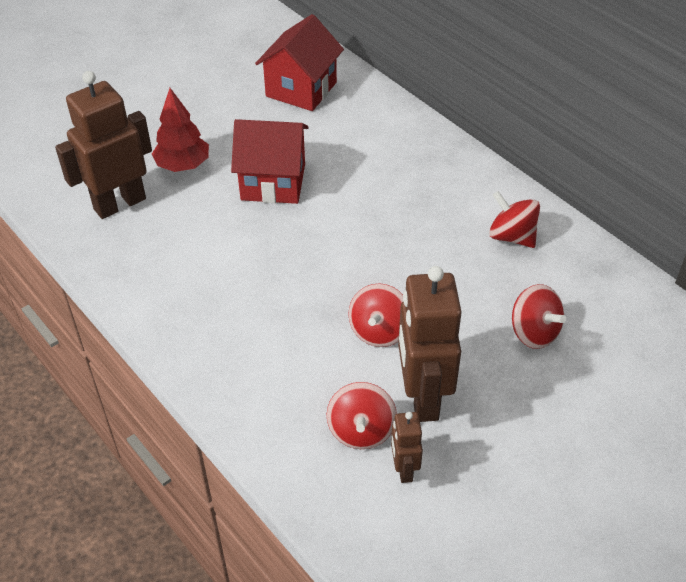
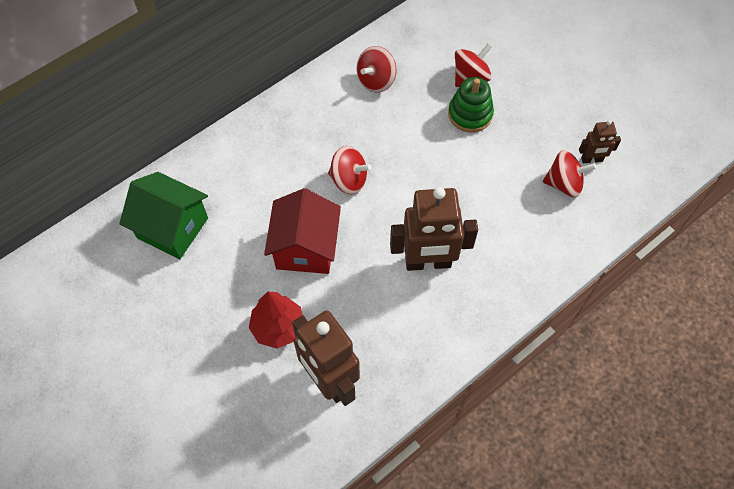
camera: 90 degrees left, 15 degrees up
red house [255,14,344,111] -> green house [119,172,208,259]
red spinning top [348,283,403,347] -> red spinning top moved to [328,146,372,195]
brown robot [398,266,462,422] -> brown robot moved to [390,187,478,271]
none -> green stacking toy [448,77,494,133]

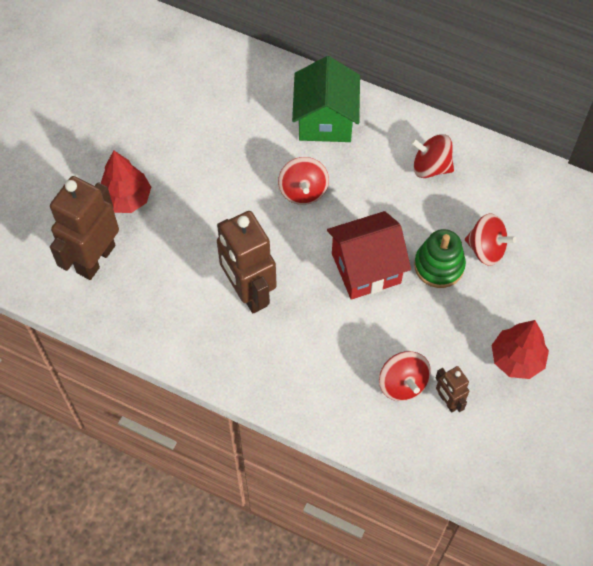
camera: 65 degrees right, 0 degrees up
green house [119,172,208,259] -> green house moved to [292,56,360,142]
red house [264,188,341,274] -> red house moved to [327,211,411,300]
none -> red tree [492,320,549,379]

